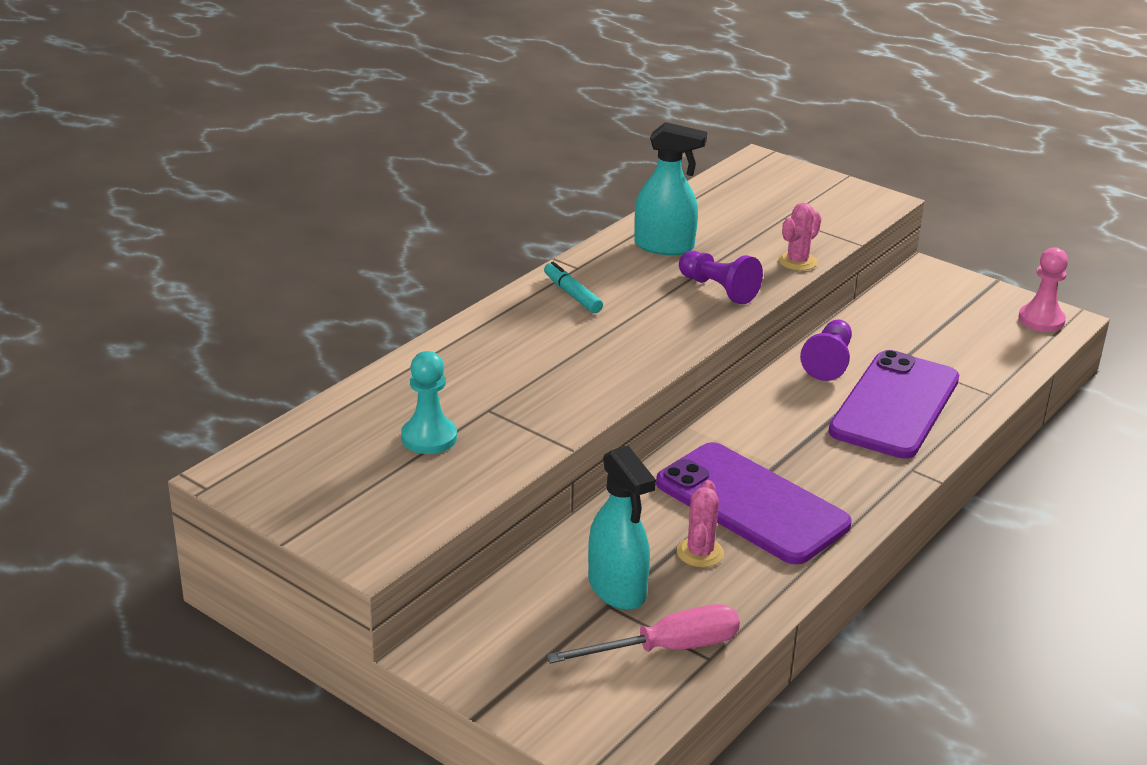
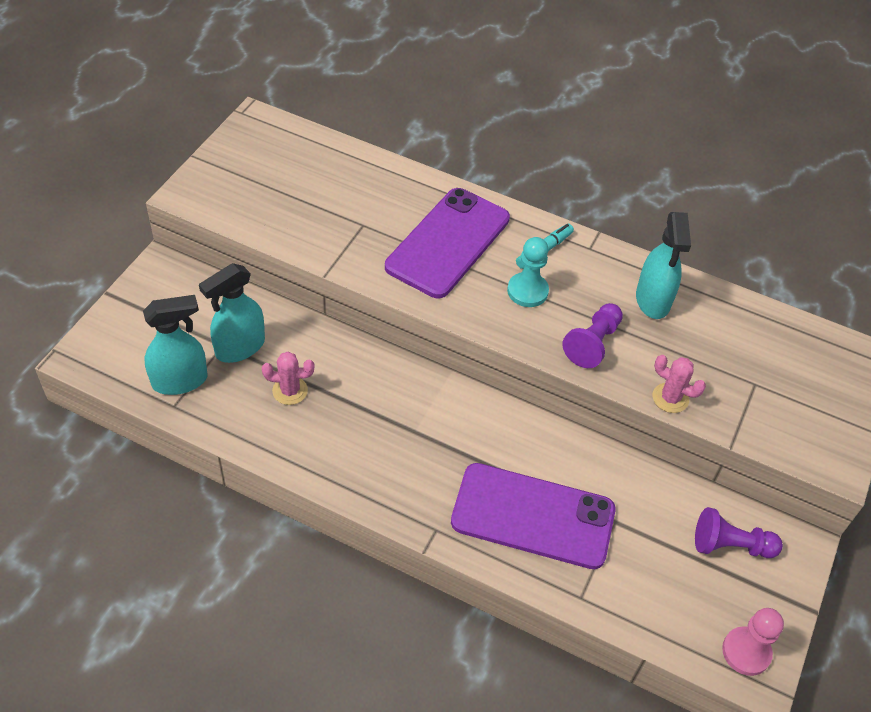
camera: 75 degrees right, 20 degrees up
turquoise pawn [401,351,457,454] -> turquoise pawn moved to [507,237,549,307]
pink screwdriver [546,604,740,664] -> turquoise spray bottle [143,295,208,395]
purple phone [656,442,852,564] -> purple phone moved to [385,188,510,298]
purple pawn [800,320,852,381] -> purple pawn moved to [695,507,783,558]

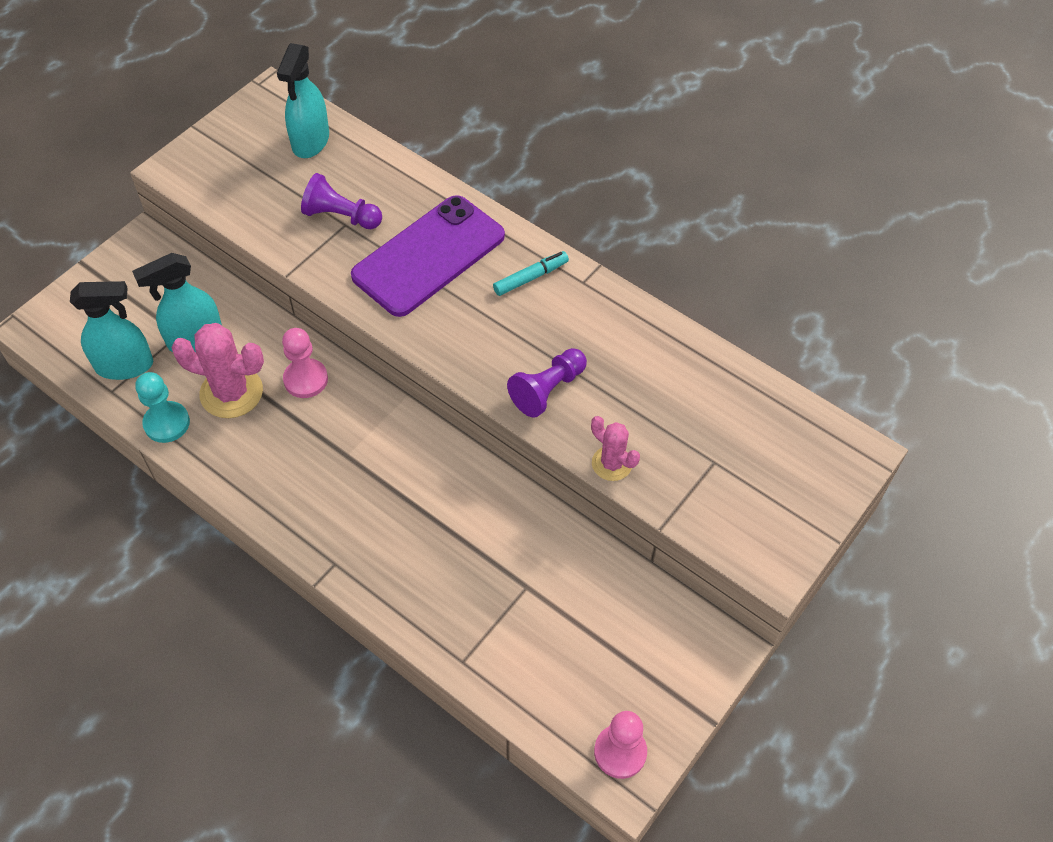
camera: 15 degrees right, 5 degrees up
pink cactus [262,352,314,405] -> pink cactus [171,323,264,418], size x1.69
purple phone [451,463,615,569] -> none
turquoise pawn [507,237,549,307] -> turquoise pawn moved to [135,372,190,443]
turquoise spray bottle [636,212,691,319] -> turquoise spray bottle moved to [277,43,329,158]
purple pawn [695,507,783,558] -> purple pawn moved to [301,173,382,229]
none -> pink pawn [282,328,328,398]

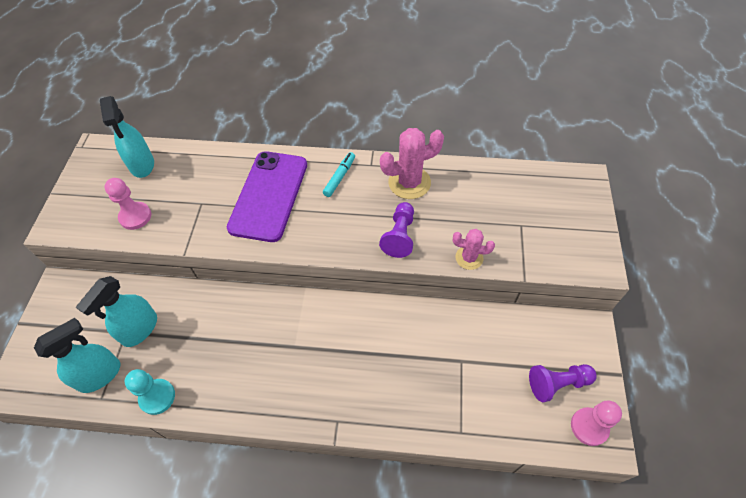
camera: 30 degrees left, 0 degrees up
pink cactus [171,323,264,418] -> pink cactus moved to [380,128,444,199]
pink pawn [282,328,328,398] -> pink pawn moved to [104,178,151,230]
purple pawn [301,173,382,229] -> purple pawn moved to [529,364,597,402]

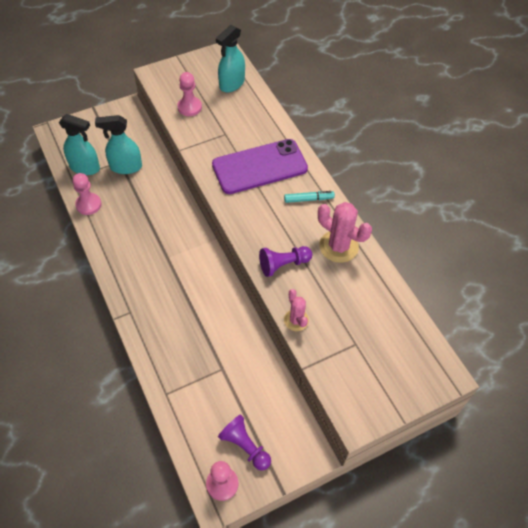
camera: 55 degrees right, 0 degrees up
turquoise pawn [125,369,175,415] -> pink pawn [73,173,101,215]

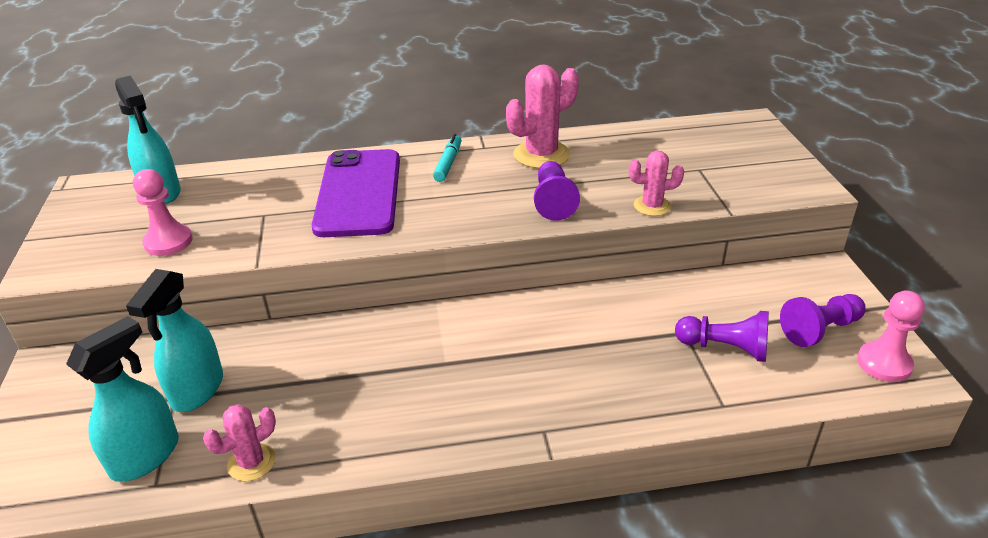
camera: 70 degrees left, 20 degrees down
pink pawn [73,173,101,215] -> pink cactus [203,404,276,482]
none -> purple pawn [675,311,769,362]

